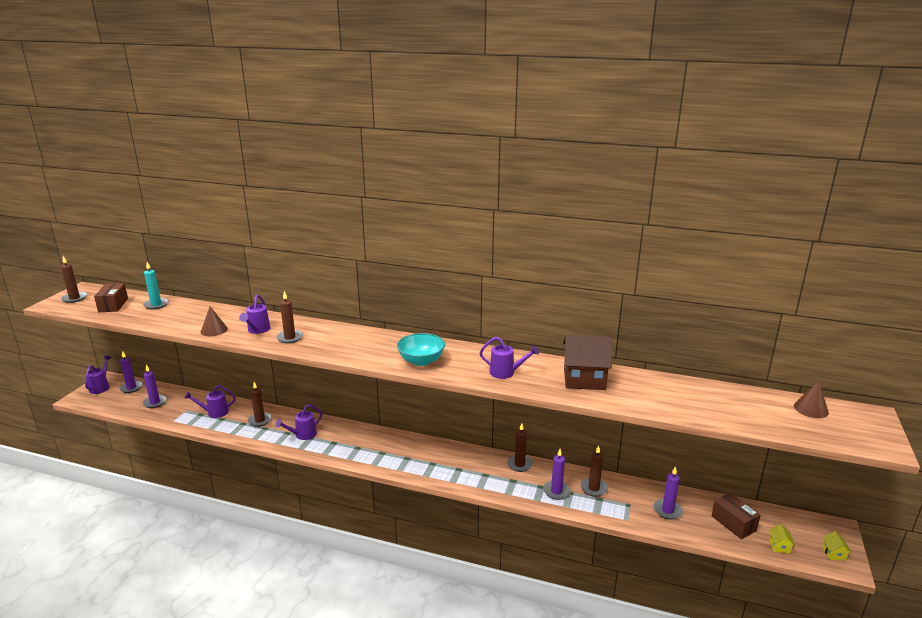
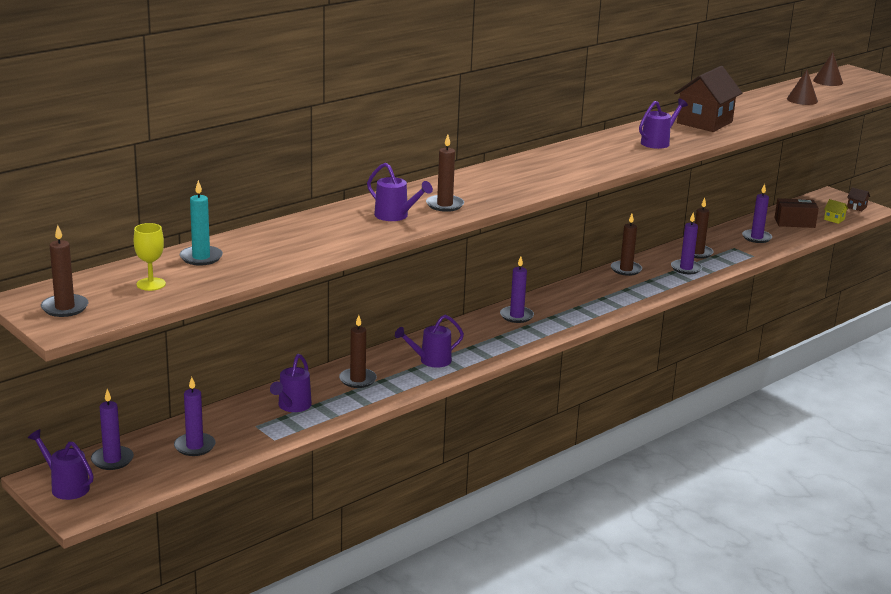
camera: 60 degrees left, 0 degrees up
brown box [94,283,128,312] -> yellow goblet [134,223,166,291]
brown cone [201,307,228,336] -> brown cone moved to [787,70,818,105]
purple watering can [275,404,322,440] -> purple watering can turned 75 degrees clockwise [395,315,464,367]
turquoise bowl [397,333,445,366] -> none
yellow house [823,531,852,561] -> brown house [847,188,870,211]
none -> purple candle [500,256,534,323]

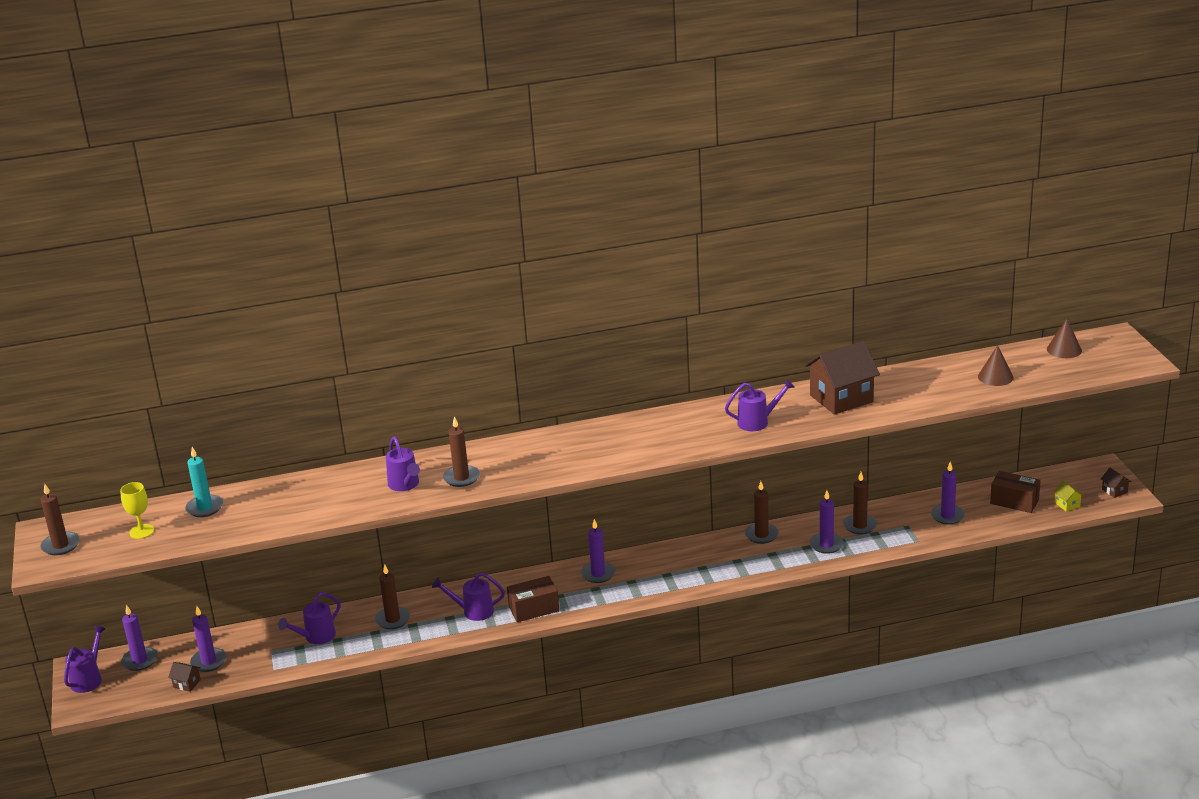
camera: 30 degrees right, 5 degrees up
purple watering can [28,429,94,500] -> purple watering can turned 45 degrees clockwise [64,626,106,693]
none -> brown house [168,662,201,692]
none -> brown box [507,576,560,622]

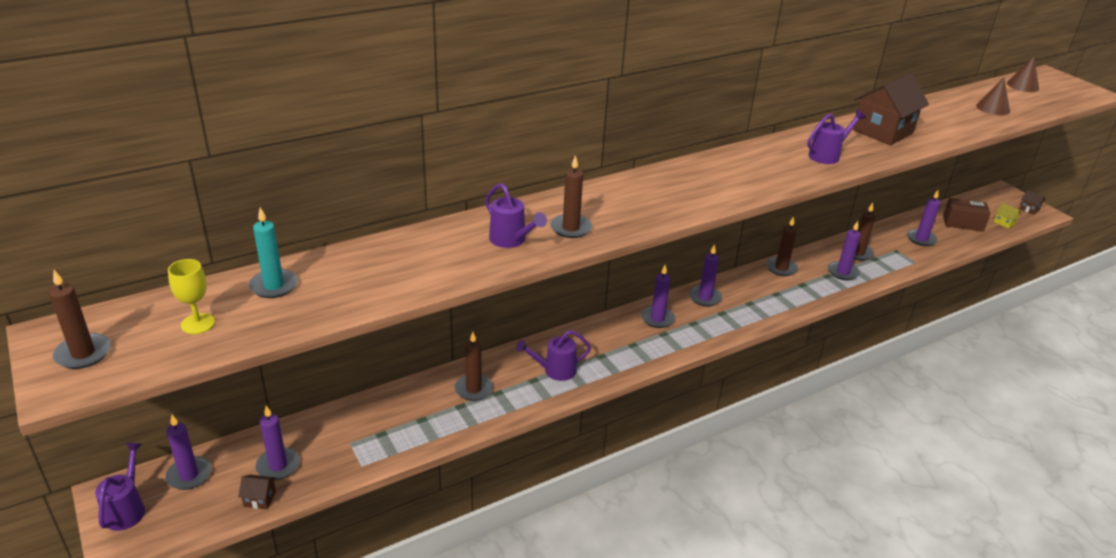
camera: 20 degrees left, 5 degrees up
purple watering can [278,592,341,644] -> none
brown box [507,576,560,622] -> none
none -> purple candle [689,244,722,307]

